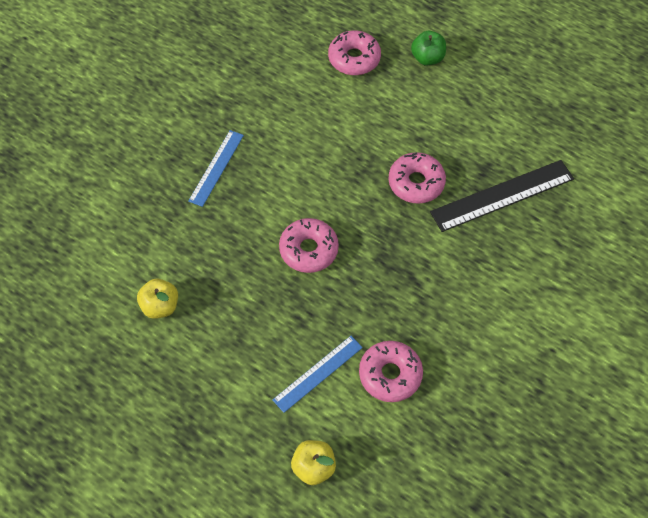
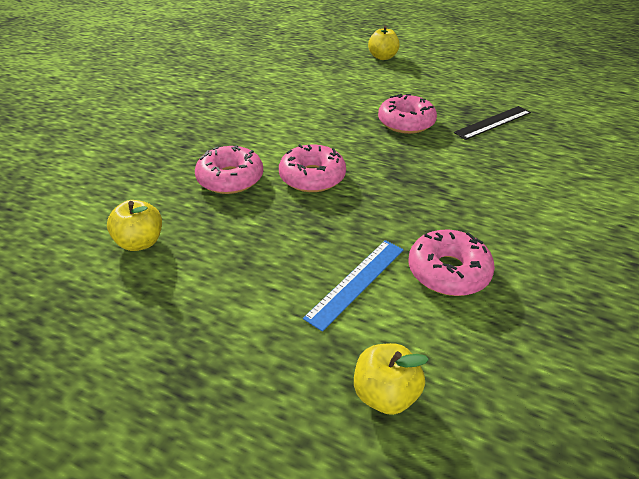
camera: 10 degrees left, 20 degrees down
blue ruler [188,130,244,207] -> none
pink donut [328,31,381,75] -> pink donut moved to [195,145,263,194]
green apple [411,31,446,66] -> yellow apple [368,26,400,60]
black ruler [430,160,574,232] -> black ruler [454,106,531,140], size x0.63

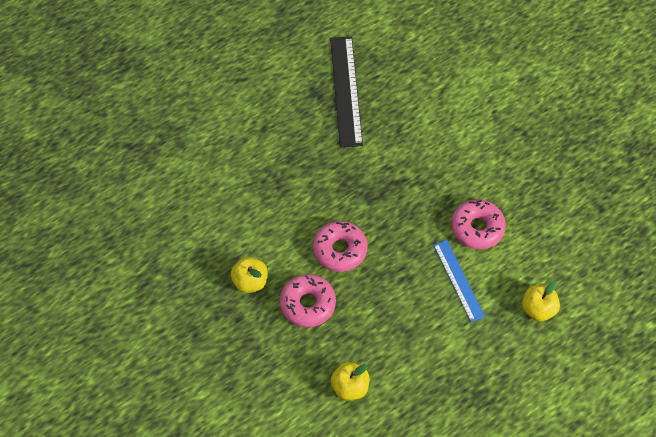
camera: 60 degrees left, 20 degrees up
yellow apple [368,26,400,60] -> yellow apple moved to [231,257,267,293]
pink donut [378,94,437,134] -> none
black ruler [454,106,531,140] -> black ruler [330,37,363,147], size x1.59

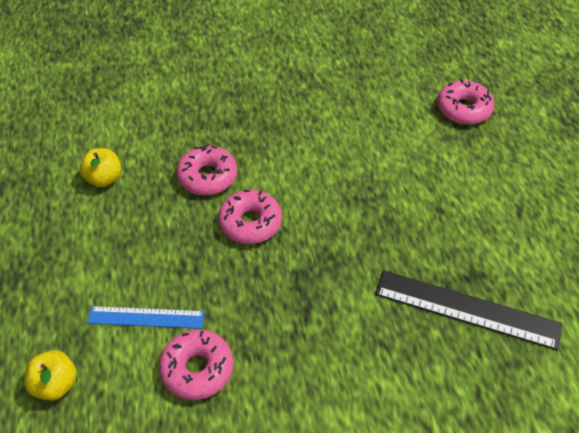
camera: 115 degrees right, 10 degrees down
yellow apple [231,257,267,293] -> none
none -> pink donut [437,79,494,125]

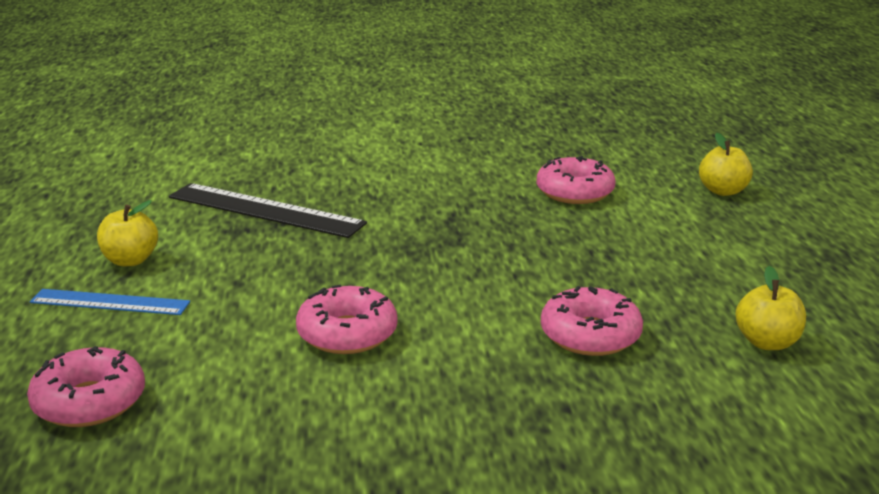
camera: 175 degrees left, 25 degrees down
blue ruler [87,306,205,329] -> blue ruler moved to [30,289,190,315]
pink donut [218,190,282,244] -> pink donut moved to [296,285,397,354]
none -> yellow apple [97,200,158,266]

